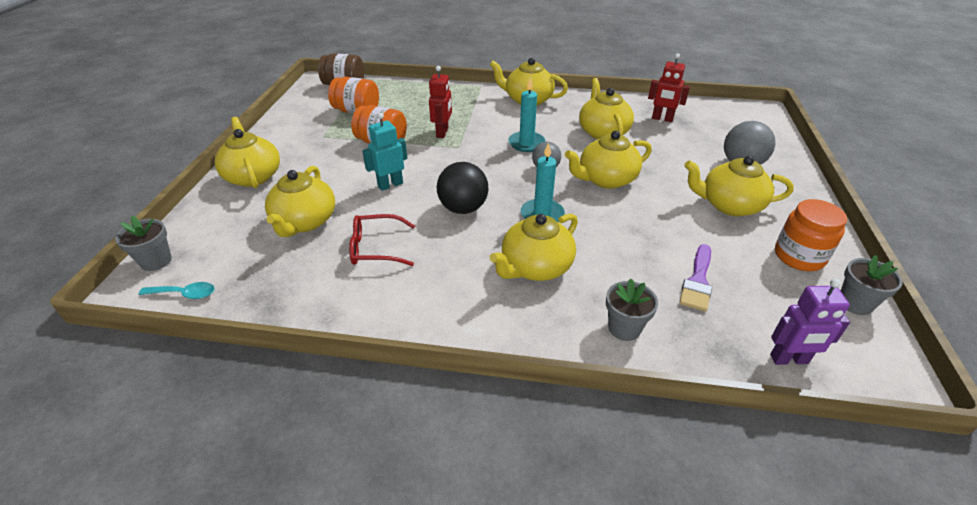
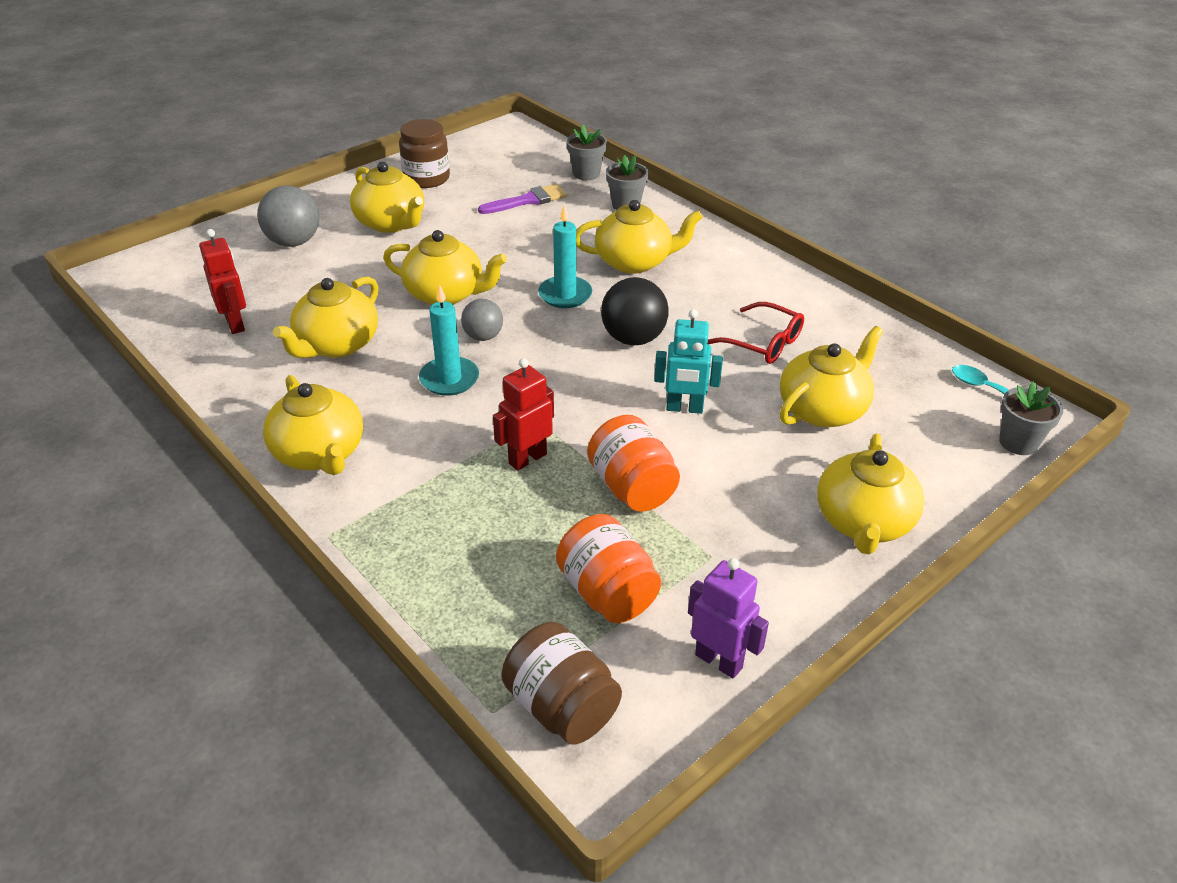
camera: 140 degrees left, 0 degrees up
purple robot [770,279,850,365] -> purple robot moved to [688,558,769,678]
orange jar [775,199,847,271] -> brown jar [399,119,450,188]
grey flower pot [841,255,903,315] -> grey flower pot moved to [566,124,607,180]

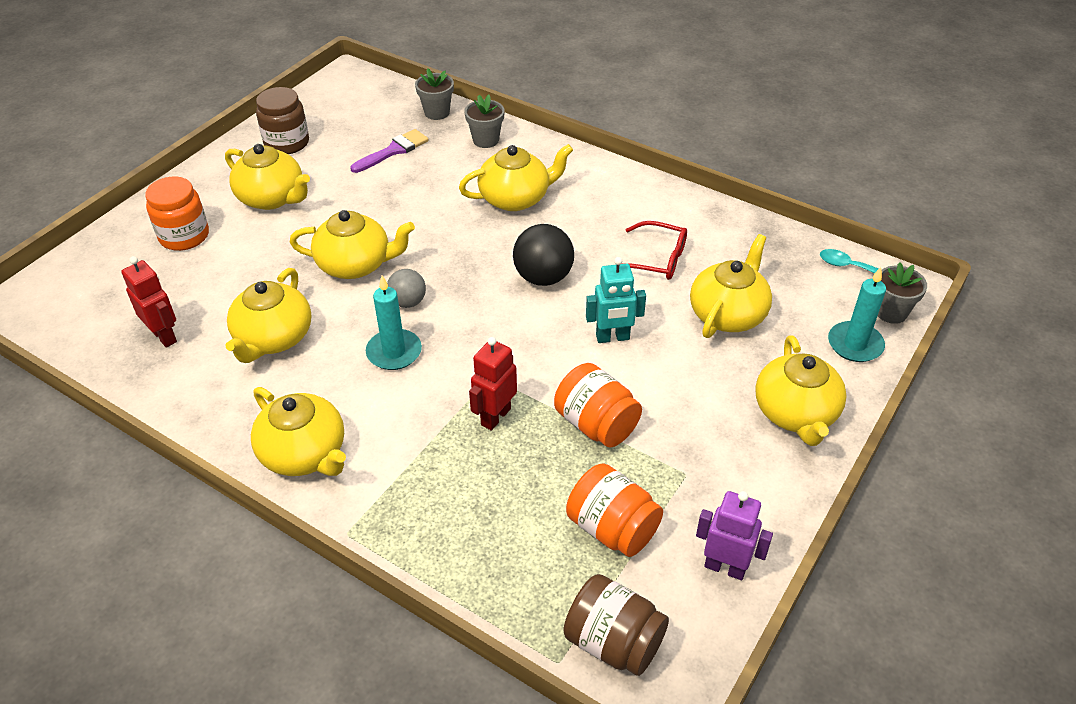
camera: 15 degrees left, 5 degrees up
grey ball [257,186,319,247] -> orange jar [145,177,209,251]
turquoise candle [538,204,592,308] -> turquoise candle moved to [828,267,886,362]

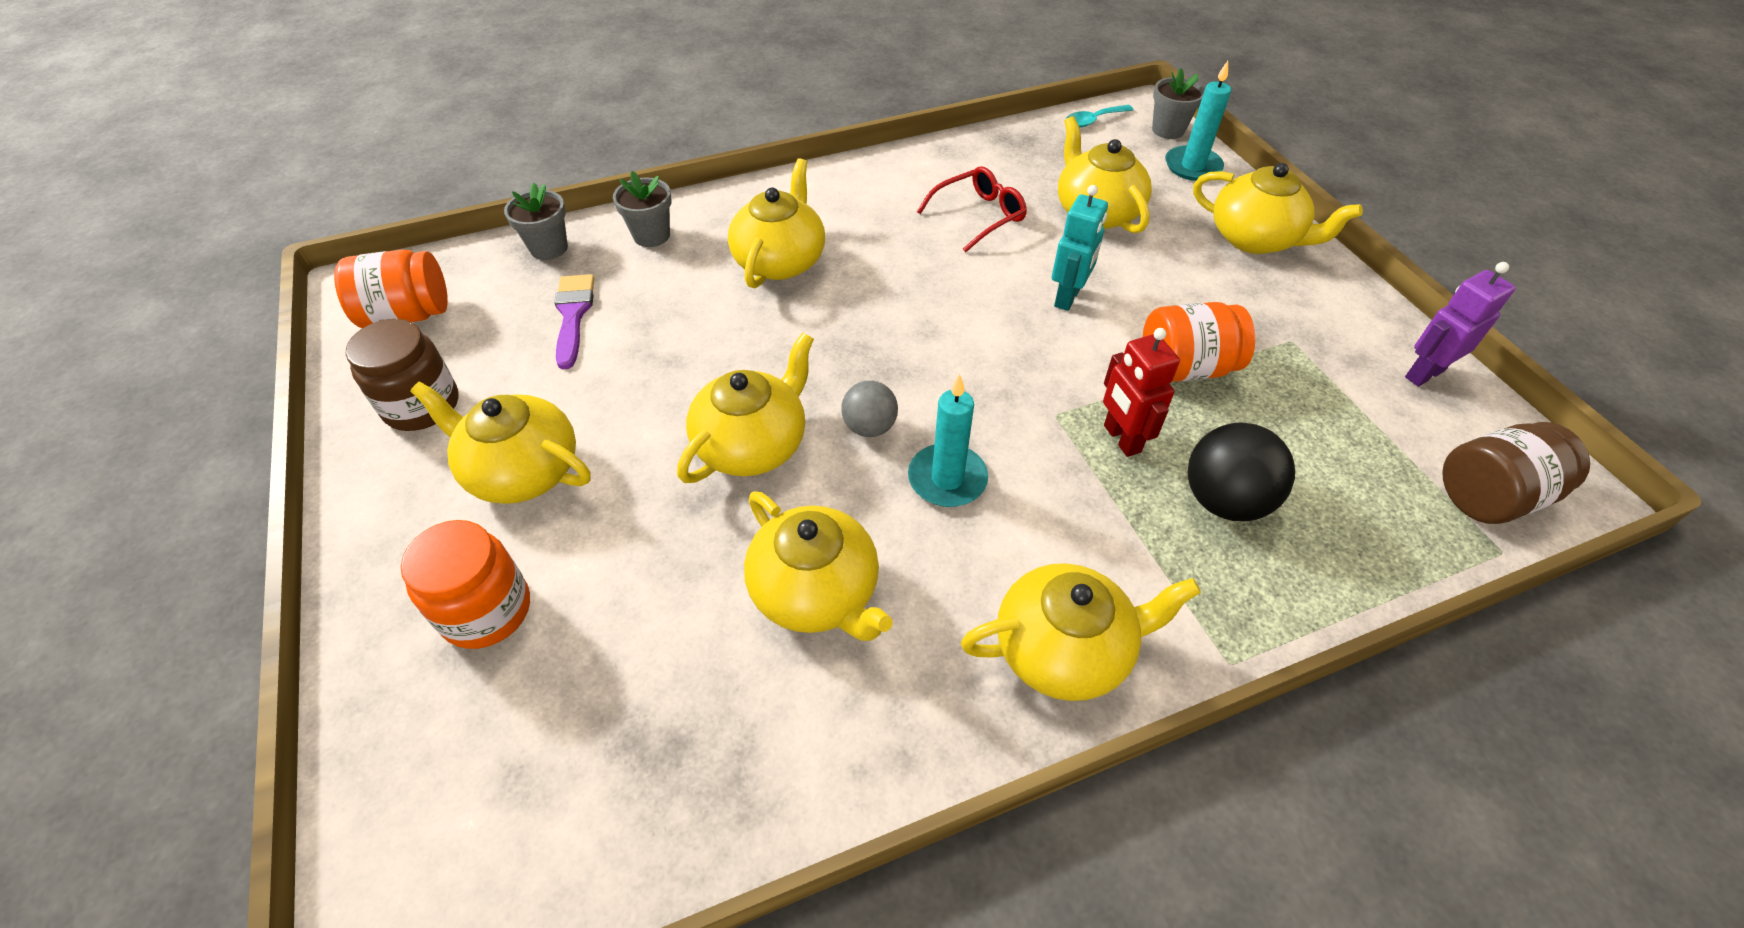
camera: 55 degrees left, 5 degrees up
red robot [121,256,177,348] -> none
yellow teapot [225,144,310,210] -> yellow teapot turned 135 degrees counterclockwise [410,381,590,504]
black ball [513,224,574,286] -> black ball moved to [1187,422,1295,521]
orange jar [566,463,663,557] -> orange jar moved to [334,250,448,328]

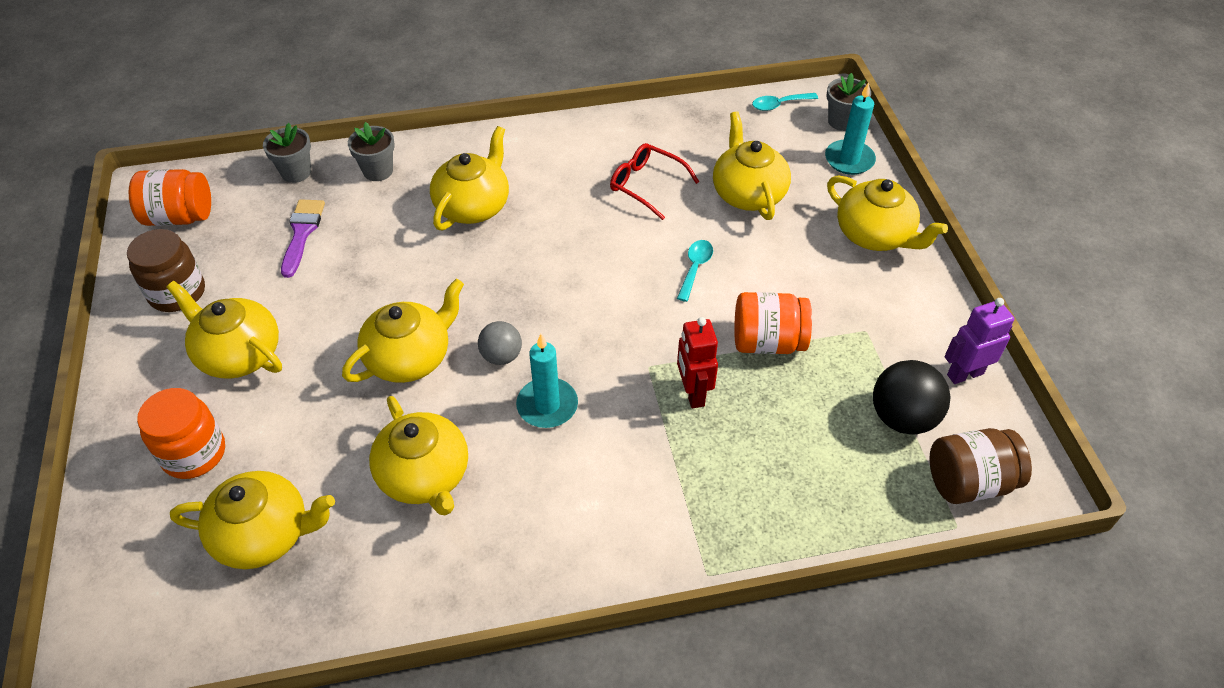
camera: 10 degrees right, 0 degrees up
red glasses [917,166,1027,252] -> red glasses turned 120 degrees counterclockwise [610,143,699,220]
yellow teapot [961,563,1201,701] -> yellow teapot moved to [170,471,335,569]
turquoise robot [1052,185,1108,311] -> turquoise spoon [677,240,713,302]
black ball [1187,422,1295,521] -> black ball moved to [873,360,951,435]

